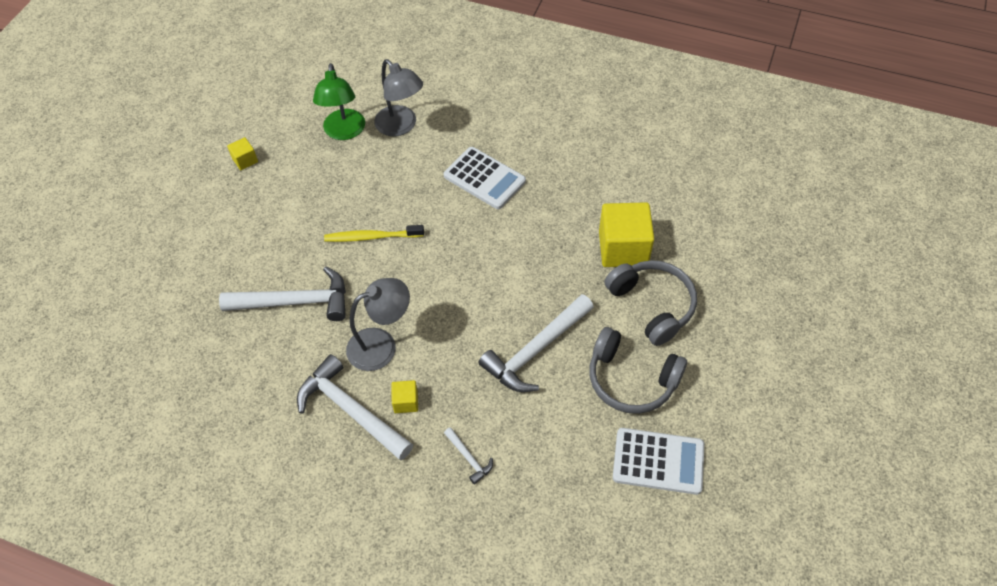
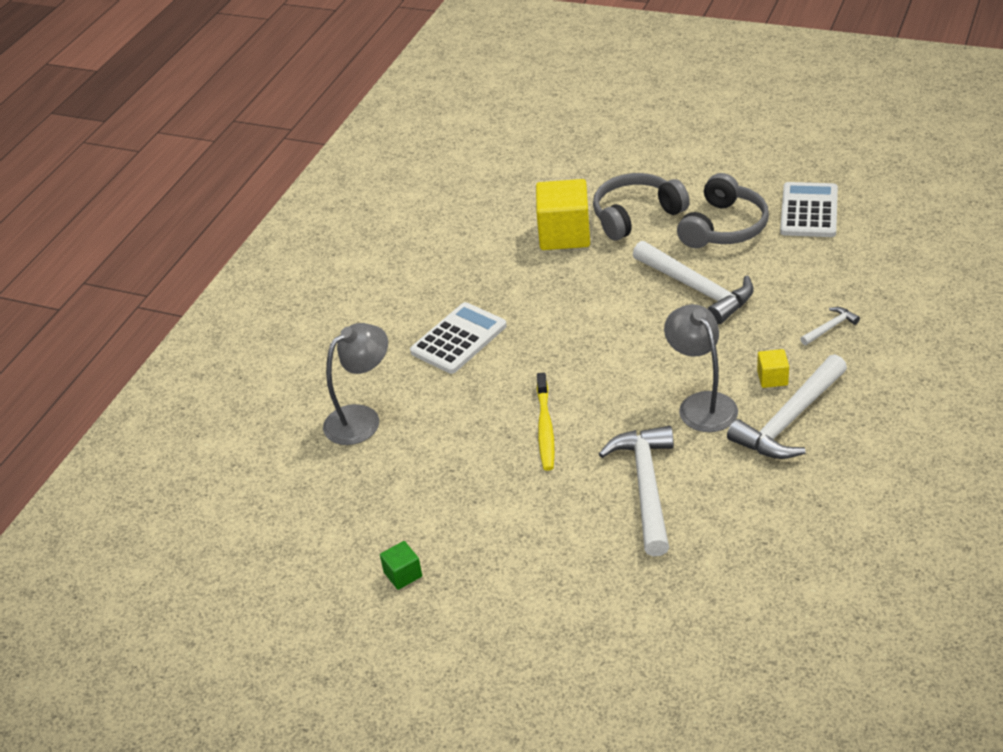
camera: 85 degrees left, 15 degrees down
yellow cube [227,137,258,170] -> green cube [380,541,422,590]
green lamp [313,63,365,140] -> none

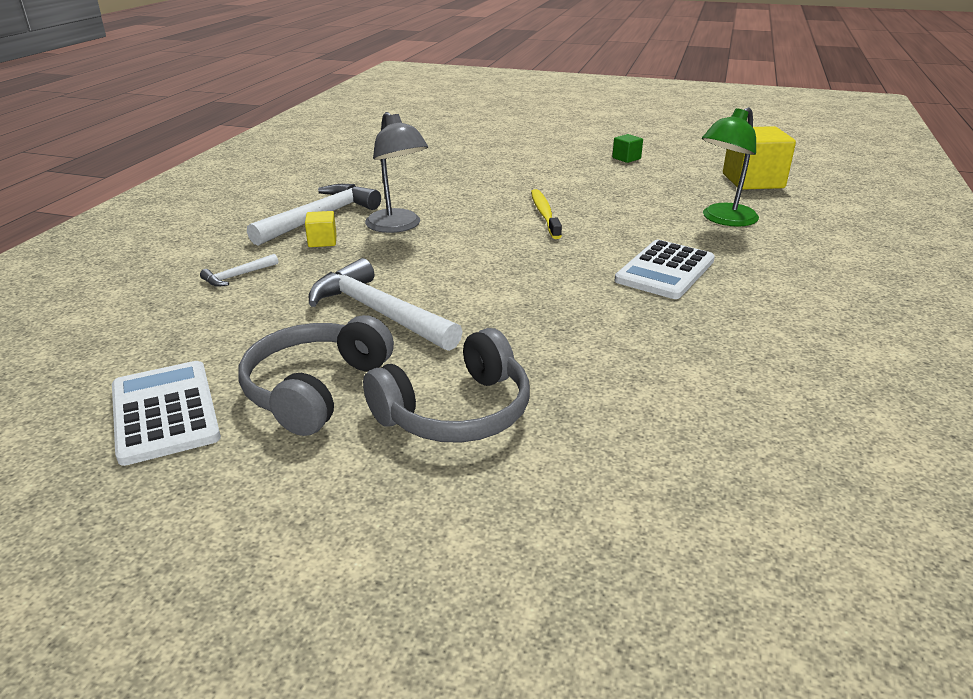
camera: 170 degrees right, 10 degrees down
grey lamp [323,323,388,445] -> green lamp [702,107,759,227]
yellow cube [536,179,590,250] -> yellow cube moved to [723,126,796,190]
white hammer [599,426,674,556] -> none
white calculator [780,182,838,237] -> white calculator turned 150 degrees clockwise [112,361,221,466]

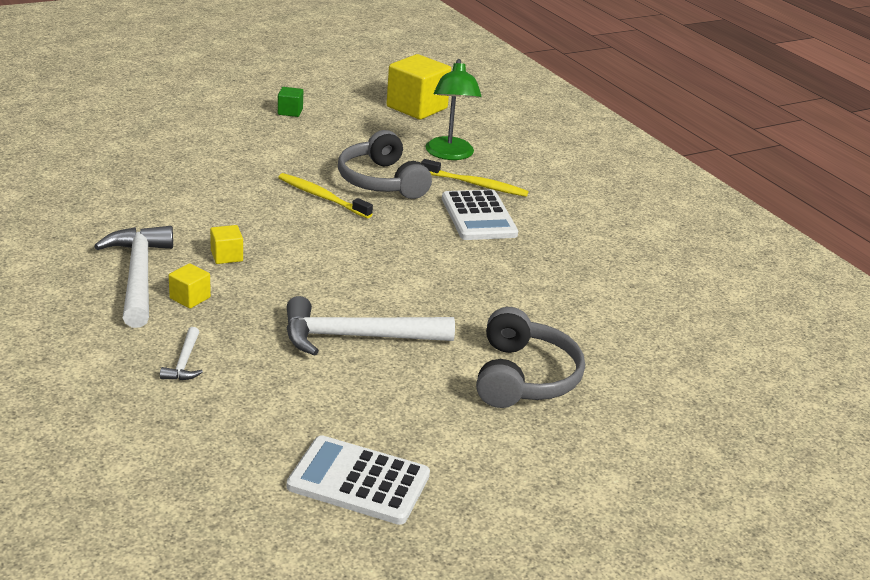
camera: 50 degrees left, 0 degrees up
grey headphones [238,315,394,436] -> grey headphones moved to [338,130,432,199]
grey lamp [365,112,428,233] -> yellow cube [210,225,243,264]
none -> yellow toothbrush [421,159,529,197]

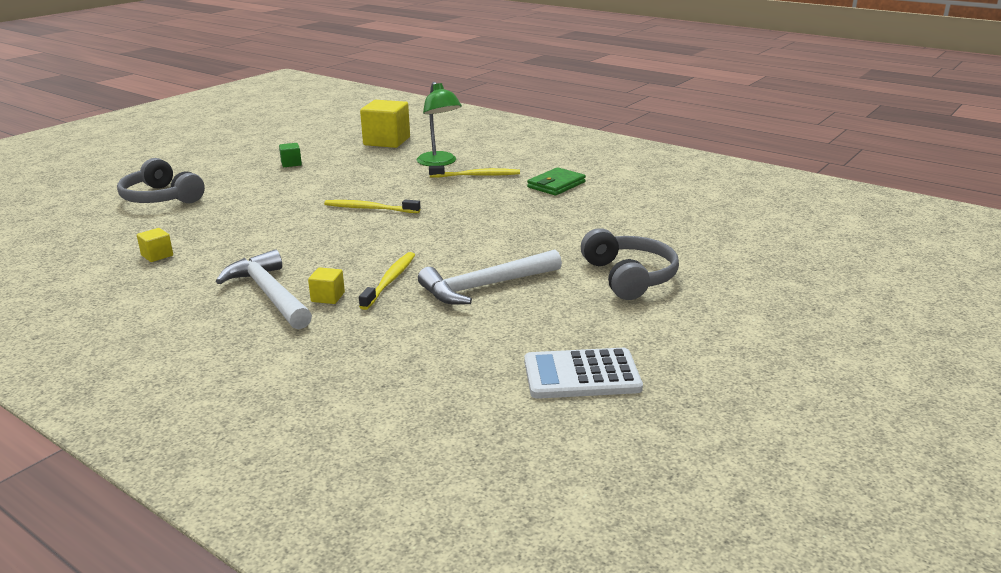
camera: 20 degrees left, 5 degrees down
white hammer [160,327,203,380] -> none
yellow cube [210,225,243,264] -> yellow cube moved to [137,228,173,262]
grey headphones [338,130,432,199] -> grey headphones moved to [117,158,205,203]
white calculator [442,190,518,240] -> none
none -> yellow toothbrush [359,252,415,310]
none -> green wallet [527,167,586,196]

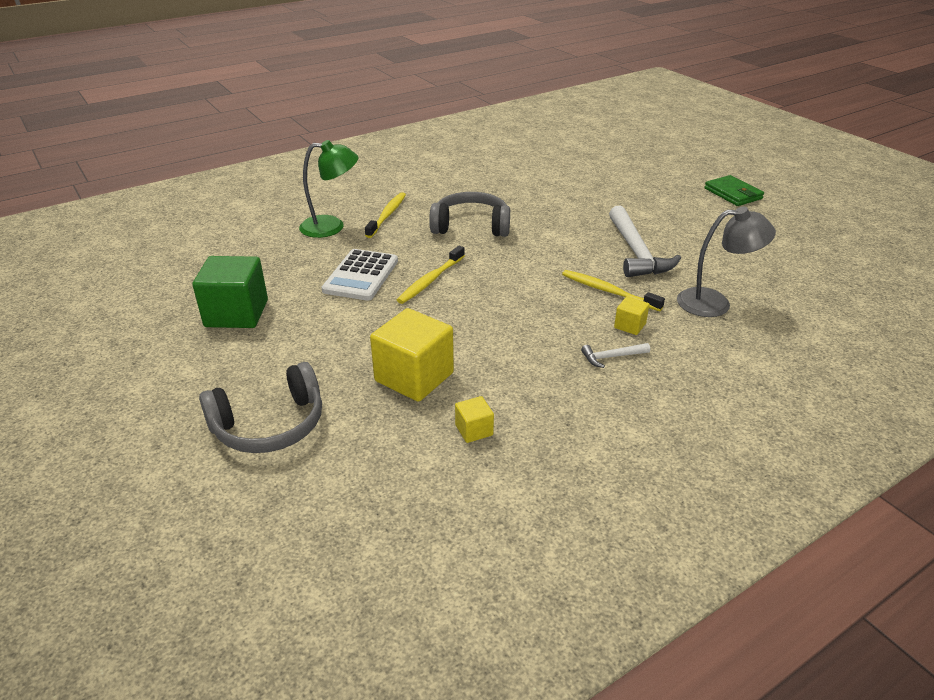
camera: 70 degrees left, 10 degrees up
white hammer [216,249,312,330] -> white hammer [581,343,650,368], size x0.46
green cube [279,143,302,167] -> green cube [193,256,268,328], size x2.13
yellow cube [360,100,410,148] -> yellow cube moved to [370,308,454,402]
white calculator [524,348,643,399] -> white calculator moved to [322,249,398,301]
green wallet [527,167,586,196] -> green wallet moved to [704,175,764,206]
grey headphones [581,228,679,300] -> grey headphones moved to [429,192,510,237]
none -> grey lamp [677,207,776,317]

